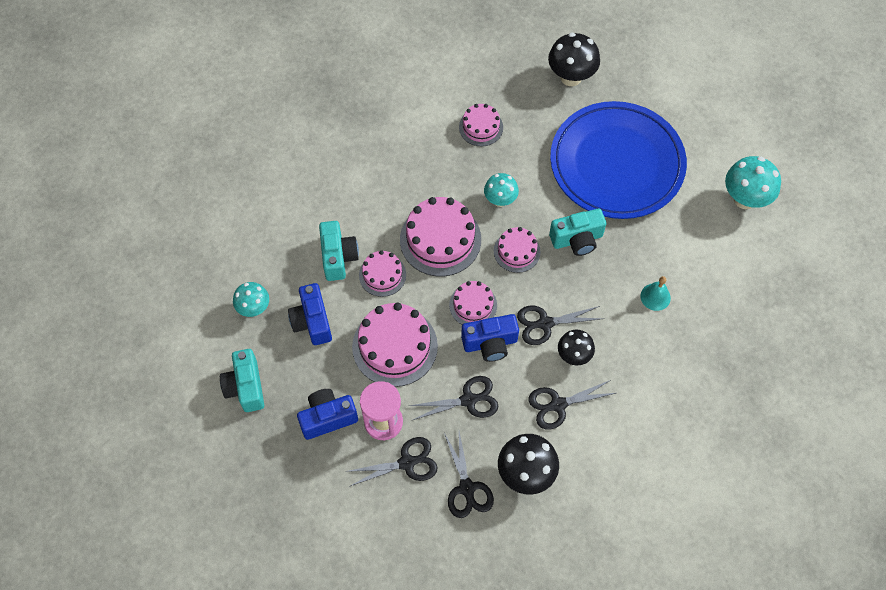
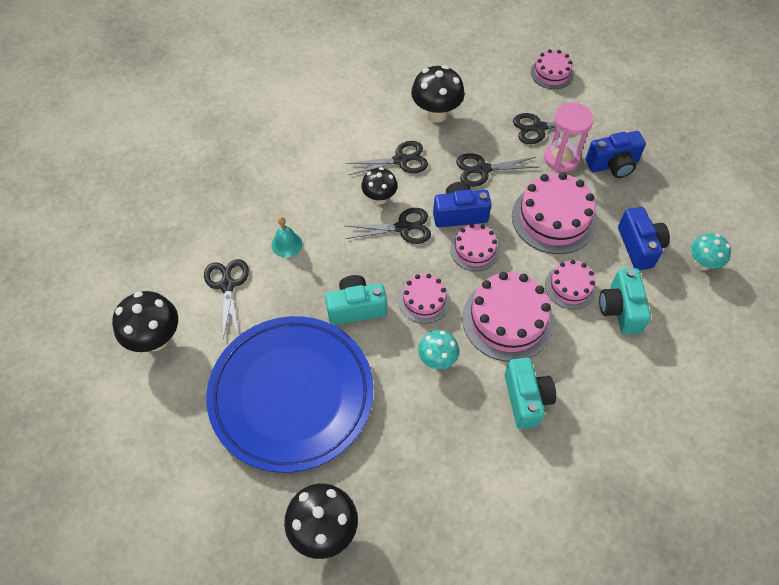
camera: 175 degrees left, 5 degrees down
turquoise camera [220,349,264,412] -> turquoise camera moved to [505,357,556,429]
black scissors [444,432,494,518] -> black scissors moved to [204,259,249,338]
pink cake [459,104,503,146] -> pink cake moved to [531,49,574,89]
turquoise mushroom [725,156,781,209] -> black mushroom [112,291,178,352]

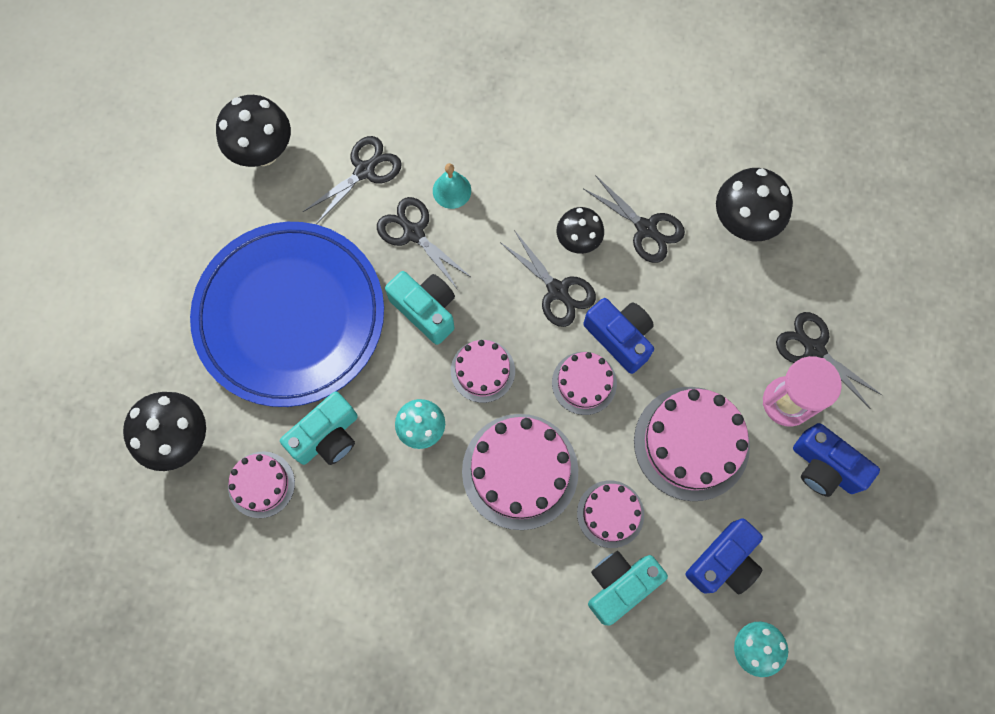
camera: 55 degrees right, 15 degrees up
black scissors [456,153,539,187] -> black scissors moved to [377,197,472,288]
turquoise camera [505,357,556,429] -> turquoise camera moved to [280,391,358,465]
pink cake [531,49,574,89] -> pink cake moved to [228,451,295,518]

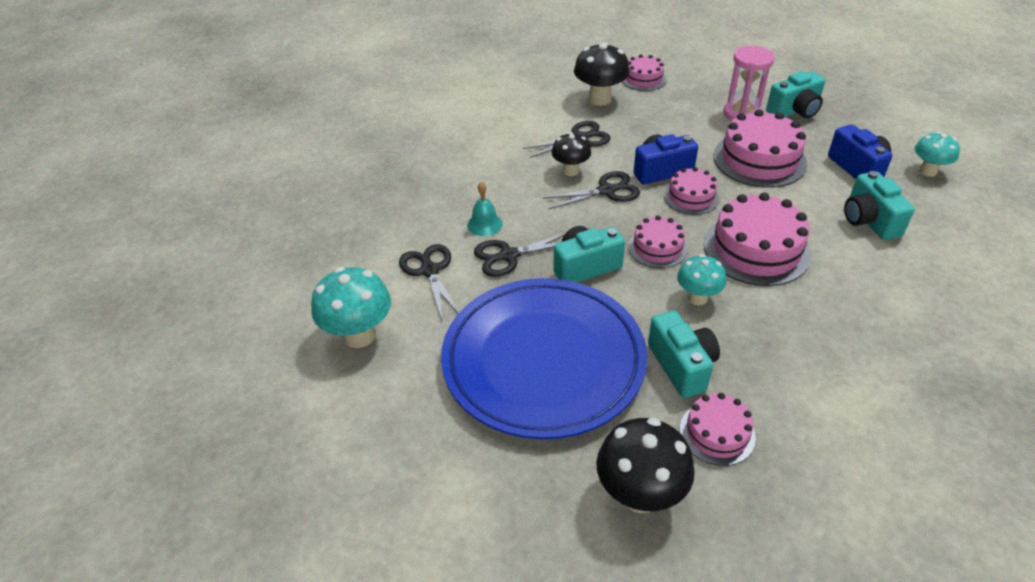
camera: 65 degrees left, 30 degrees down
black mushroom [216,95,291,167] -> turquoise mushroom [311,267,391,348]
pink cake [577,481,644,548] -> pink cake moved to [622,54,666,91]
black scissors [776,312,882,409] -> none
blue camera [793,423,880,497] -> turquoise camera [766,71,825,118]

